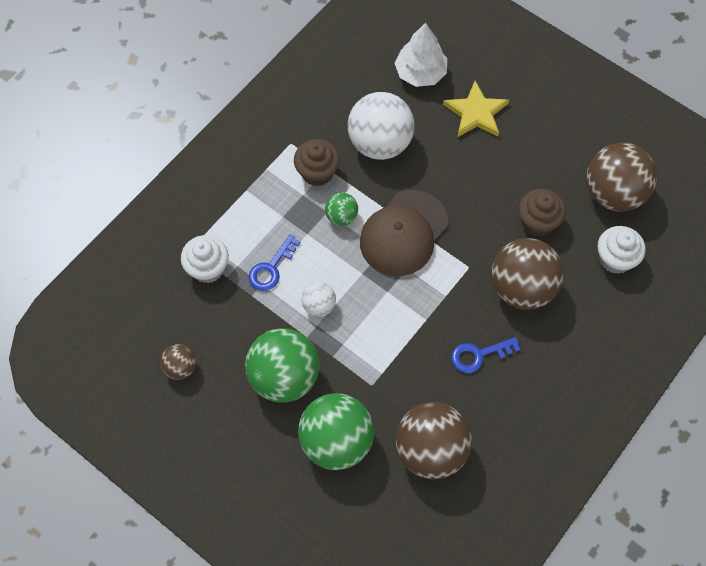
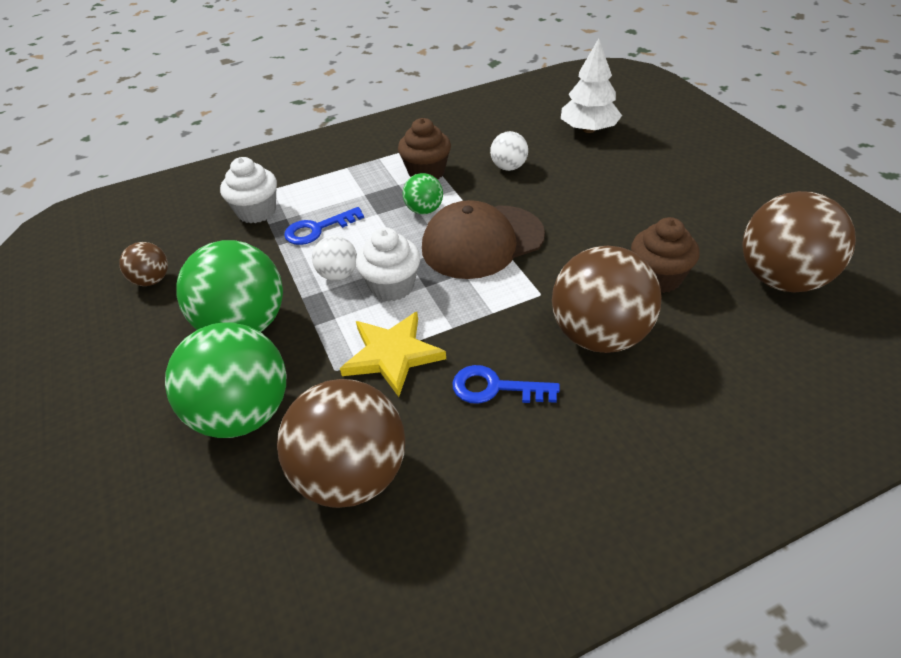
camera: 30 degrees right, 20 degrees down
white ball [348,92,415,160] -> white ball [490,131,528,171], size x0.49
yellow star [443,81,509,137] -> yellow star moved to [340,312,446,397]
white cupcake [598,226,646,274] -> white cupcake moved to [356,227,420,301]

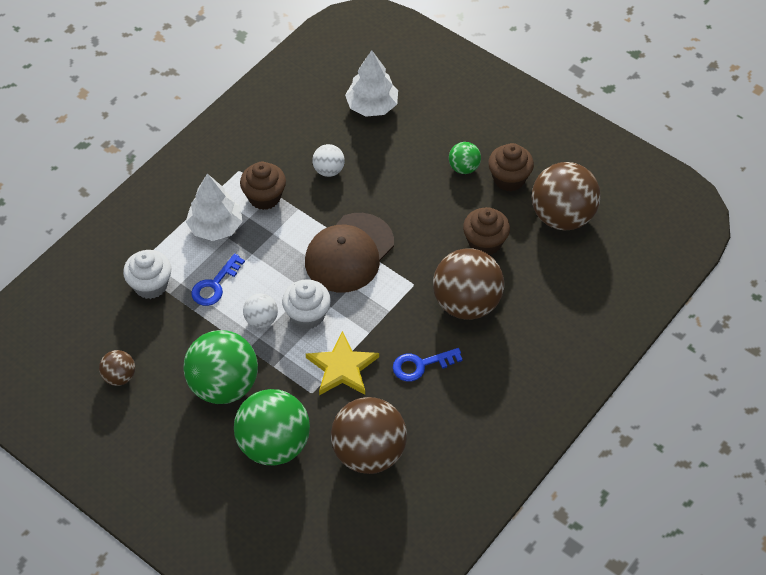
camera: 30 degrees left, 10 degrees up
green ball [403,173,443,214] -> green ball moved to [449,142,481,174]
none -> white tree [186,174,243,241]
none -> brown cupcake [488,143,534,191]

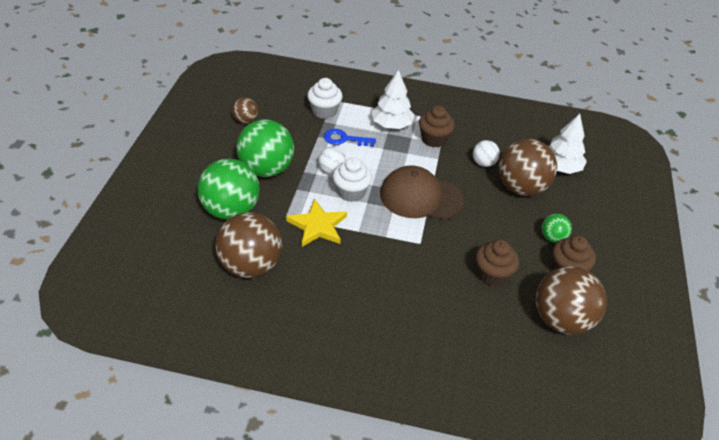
camera: 60 degrees right, 10 degrees down
blue key [393,348,463,381] -> none
brown ball [433,248,504,320] -> brown ball moved to [499,139,557,196]

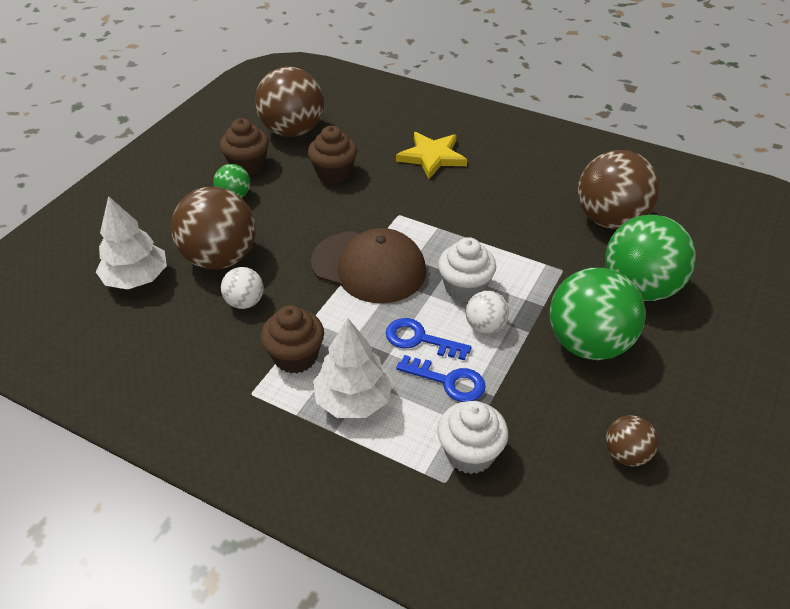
camera: 160 degrees left, 0 degrees up
yellow star [286,199,347,247] -> yellow star moved to [396,132,467,179]
none -> blue key [386,318,472,360]

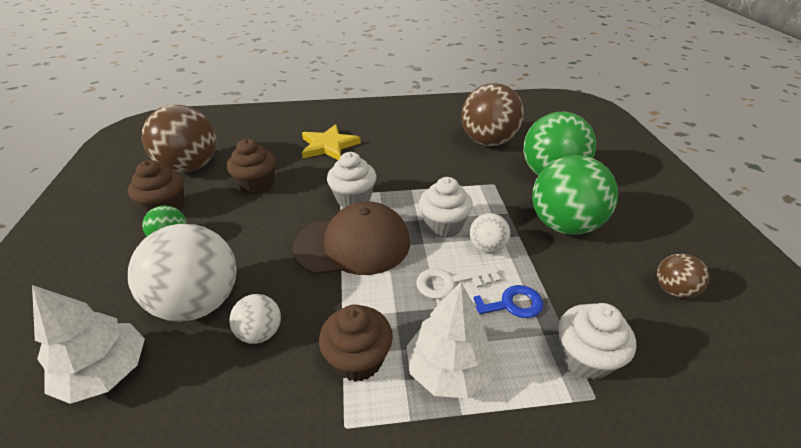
camera: 35 degrees left, 5 degrees down
brown ball [171,187,256,270] -> white ball [128,224,236,322]
blue key [386,318,472,360] -> white key [416,267,501,299]
none -> white cupcake [327,152,376,208]

